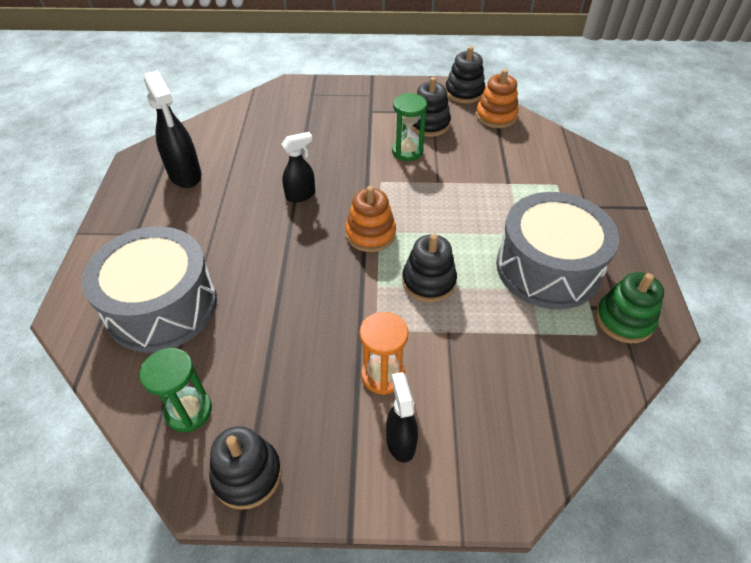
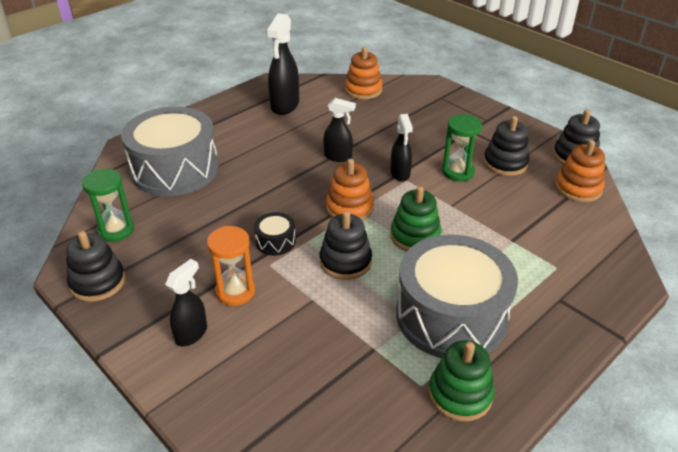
camera: 45 degrees right, 10 degrees down
none -> black drum [254,212,296,256]
none -> orange stacking toy [345,47,383,99]
none -> green stacking toy [390,186,441,251]
none -> black spray bottle [391,114,413,182]

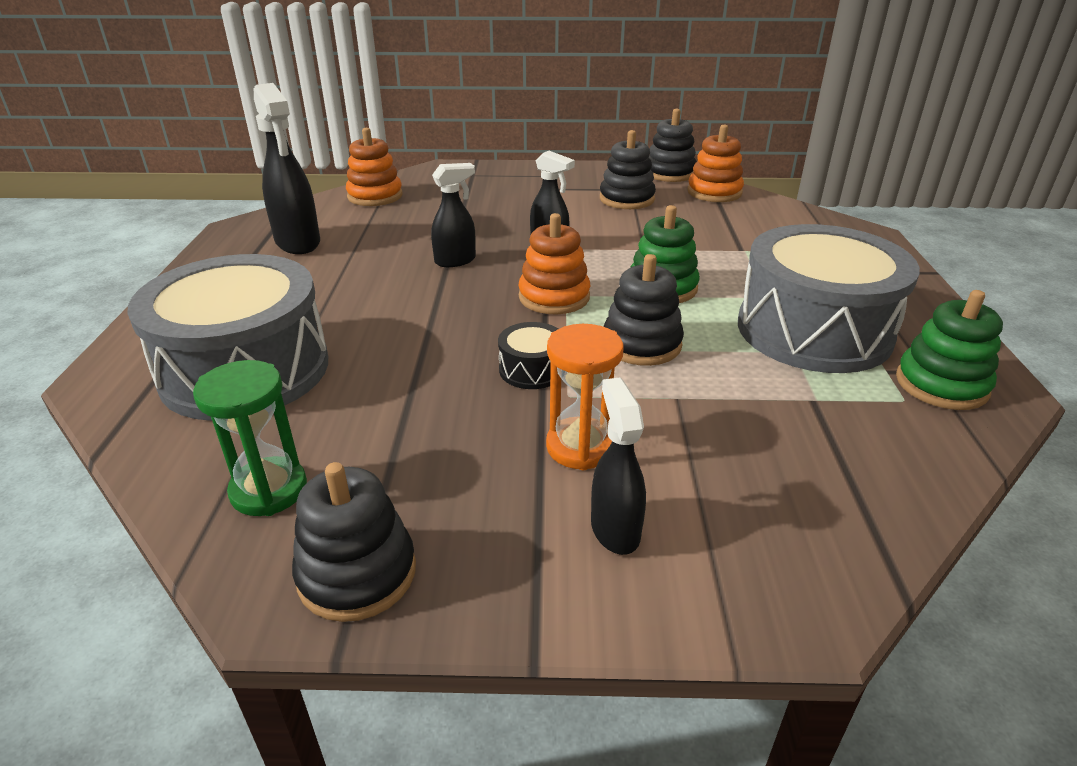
camera: 45 degrees left, 5 degrees down
green hourglass [442,114,482,181] -> none

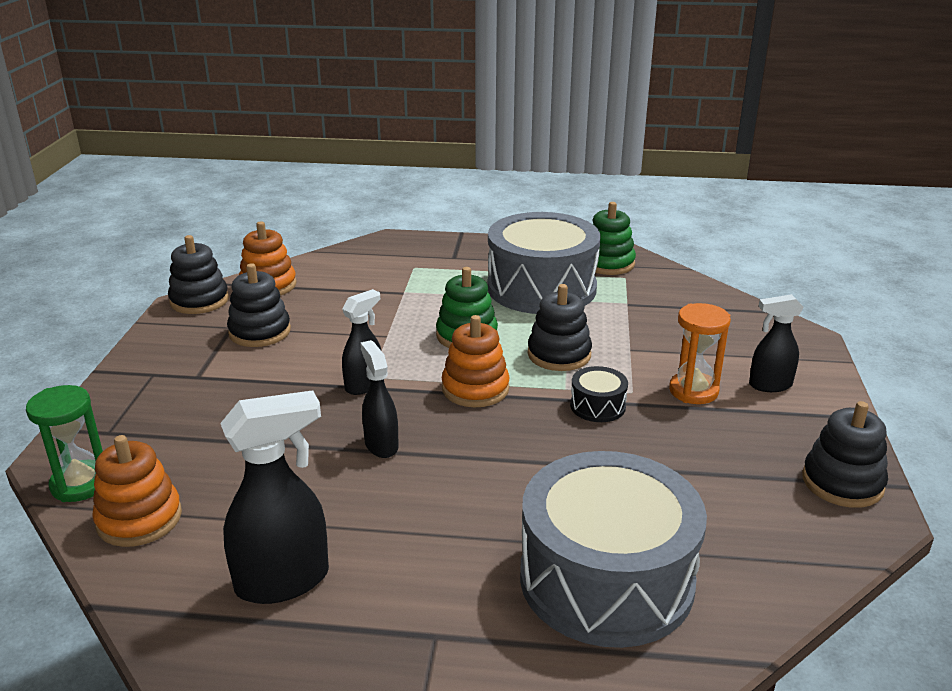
camera: 85 degrees left, 5 degrees down
green hourglass [193,360,307,516] -> green hourglass moved to [26,385,103,502]

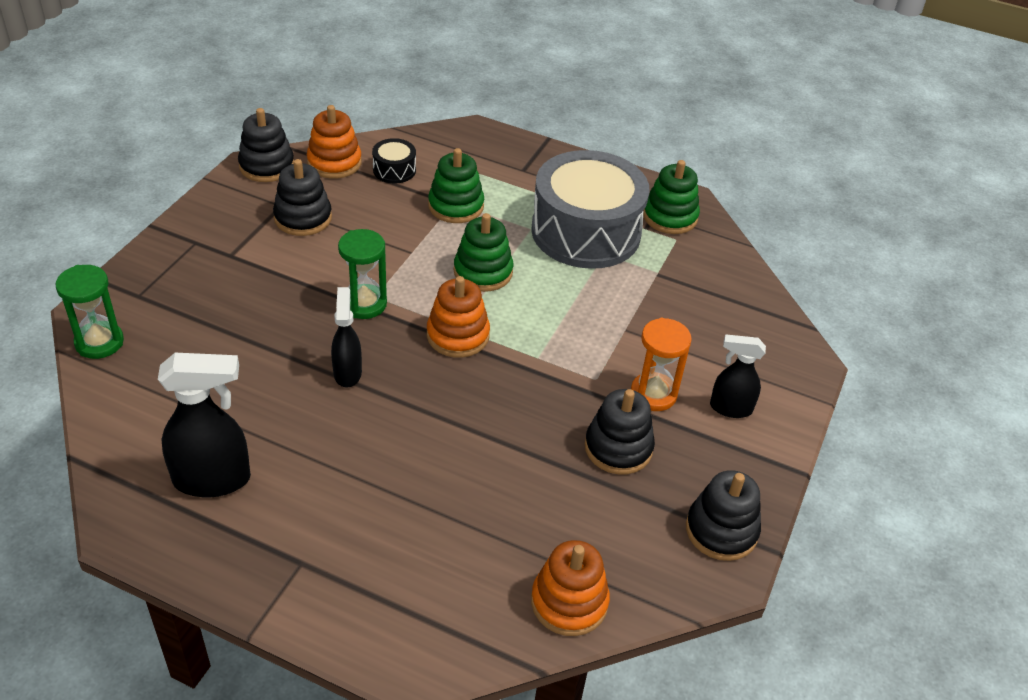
camera: 15 degrees right, 15 degrees up
orange stacking toy [92,435,182,547] -> orange stacking toy moved to [531,540,610,636]
black spray bottle [342,289,381,395] -> green hourglass [338,229,387,319]
grey drum [520,451,707,648] -> none
black stacking toy [528,284,592,371] -> black stacking toy moved to [585,389,655,474]
black drum [570,366,628,422] -> black drum moved to [372,138,416,184]
none -> green stacking toy [428,148,484,223]

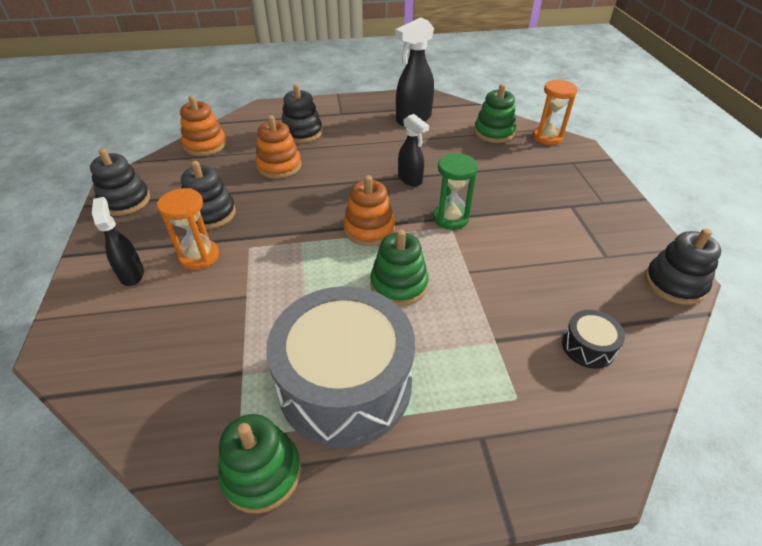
camera: 150 degrees right, 0 degrees up
green hourglass [56,265,124,359] -> orange hourglass [533,79,578,145]
black stacking toy [273,159,332,236] -> black stacking toy moved to [282,84,322,143]
orange stacking toy [307,105,362,179] -> orange stacking toy moved to [255,115,301,179]
green stacking toy [428,148,484,223] -> green stacking toy moved to [474,84,516,143]
black spray bottle [710,334,766,418] -> black spray bottle turned 90 degrees counterclockwise [92,197,144,286]

